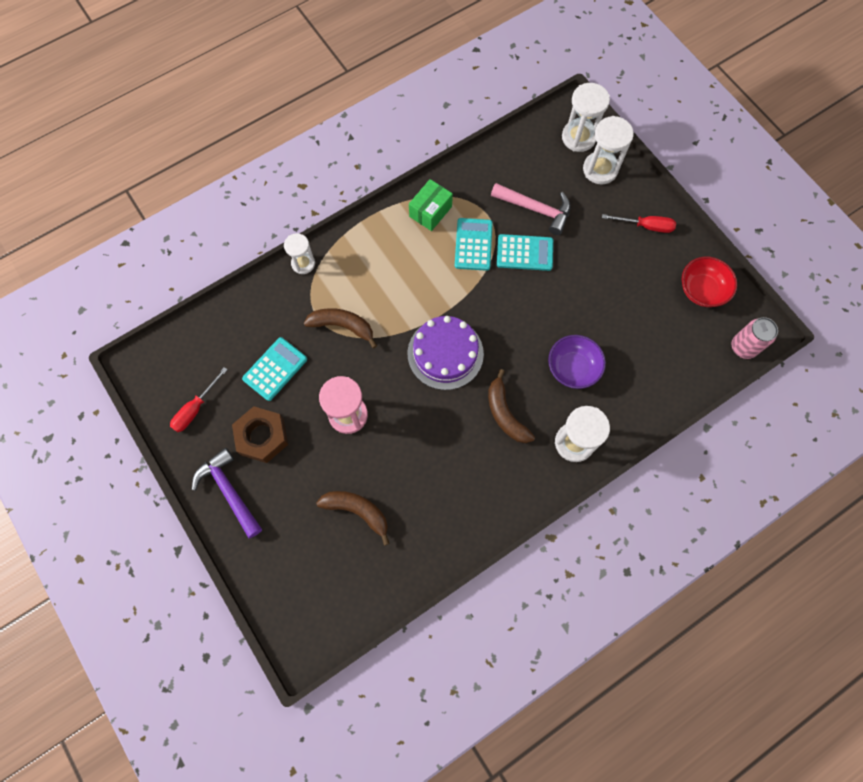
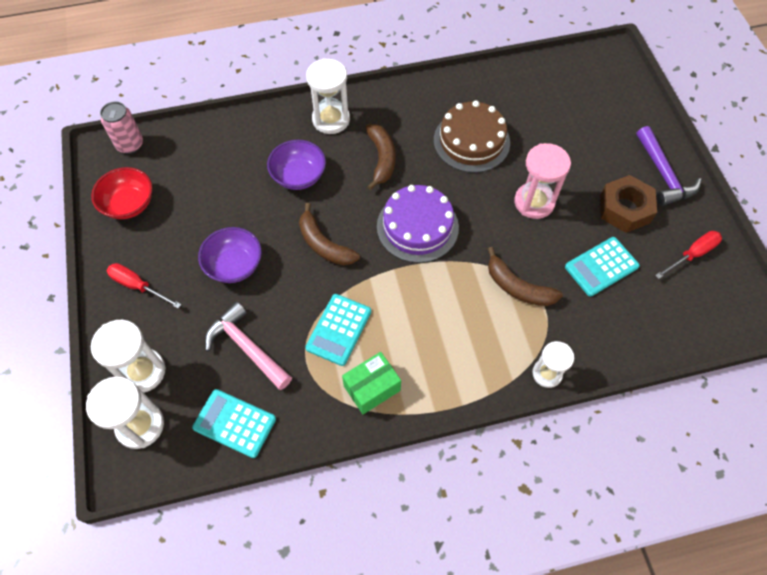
camera: 160 degrees left, 10 degrees down
brown banana [316,491,390,546] -> brown banana moved to [299,203,360,265]
turquoise calculator [497,234,553,271] -> turquoise calculator moved to [192,389,276,458]
none -> purple bowl [198,227,262,283]
none -> brown cake [434,101,510,173]

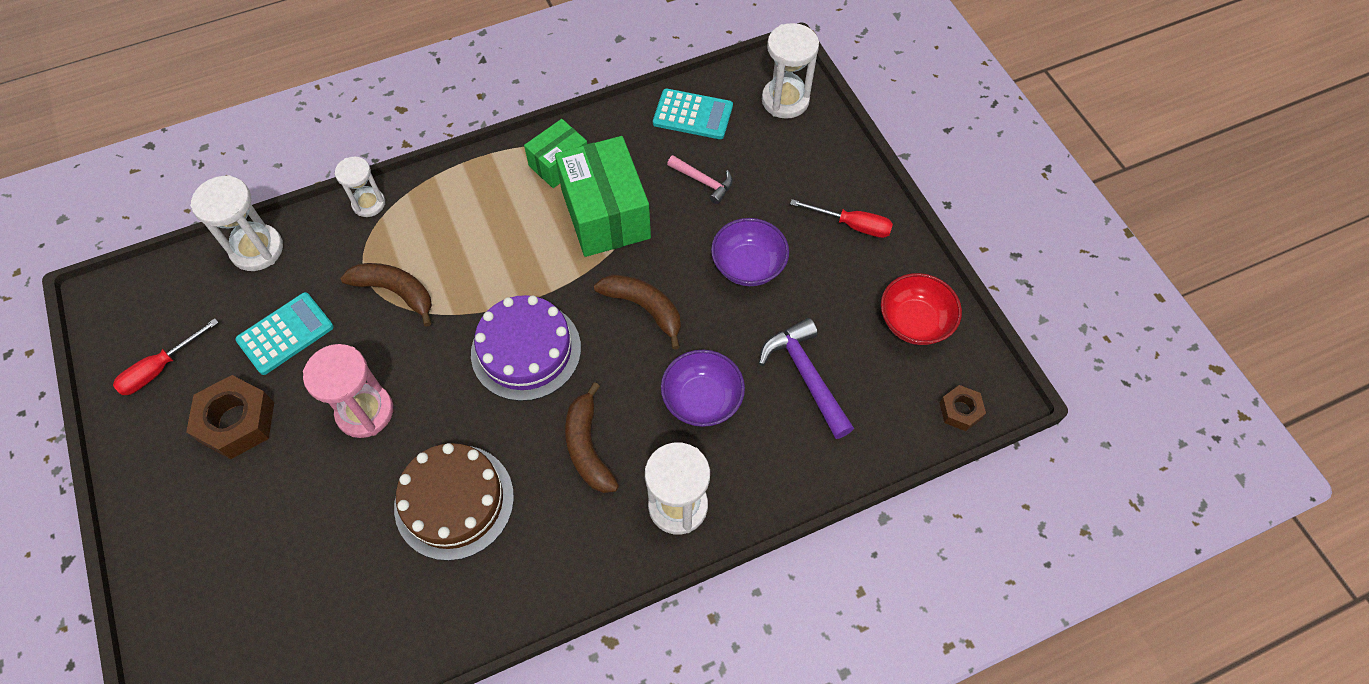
camera: 170 degrees right, 0 degrees up
white hourglass [91,320,166,393] -> white hourglass moved to [190,175,283,271]
pink can [100,102,143,154] -> brown nut [940,385,986,431]
pink hammer [205,302,292,390] -> pink hammer [667,155,733,204], size x0.61
turquoise calculator [305,294,371,366] -> green box [555,136,651,257]
purple hammer [636,126,701,206] -> purple hammer moved to [759,318,854,439]

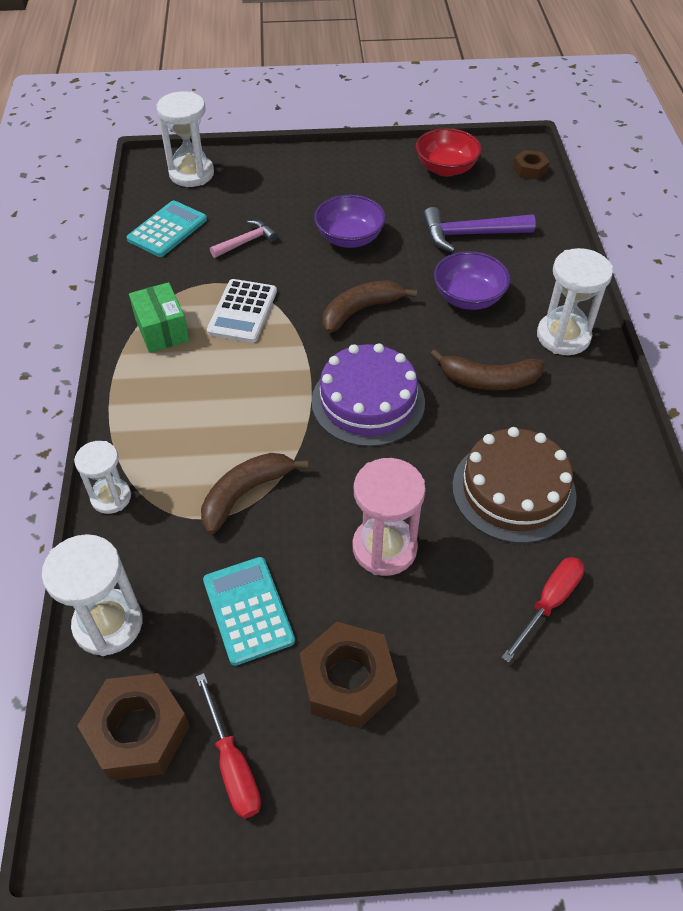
camera: 70 degrees left, 10 degrees down
green box [555,136,651,257] -> white calculator [207,279,277,343]
red screwdriver [790,199,893,238] -> red screwdriver moved to [501,557,585,663]
none -> brown nut [78,673,190,781]

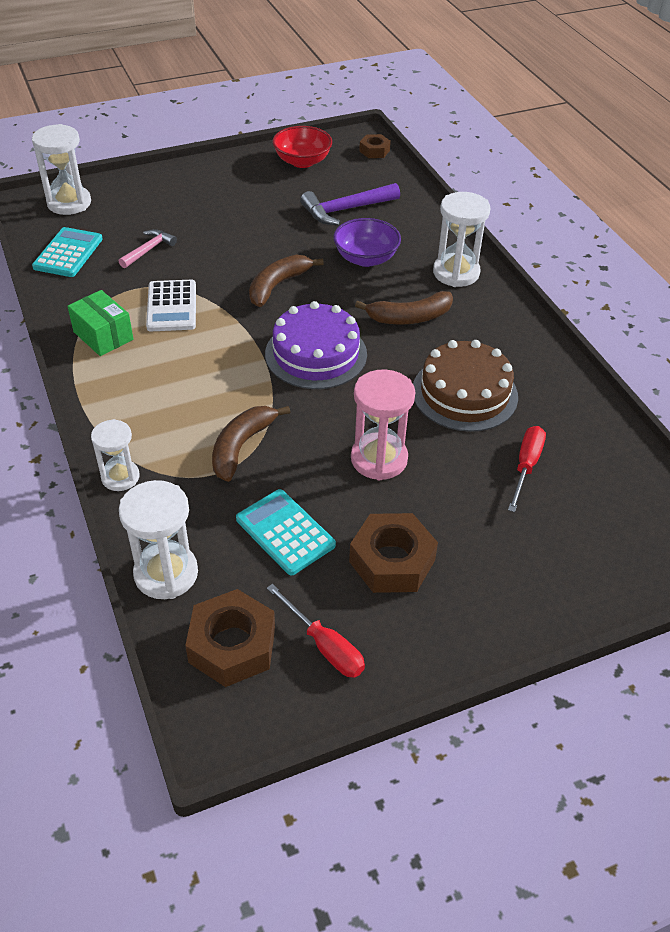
camera: 20 degrees left, 5 degrees down
purple bowl [314,195,386,248] -> none

